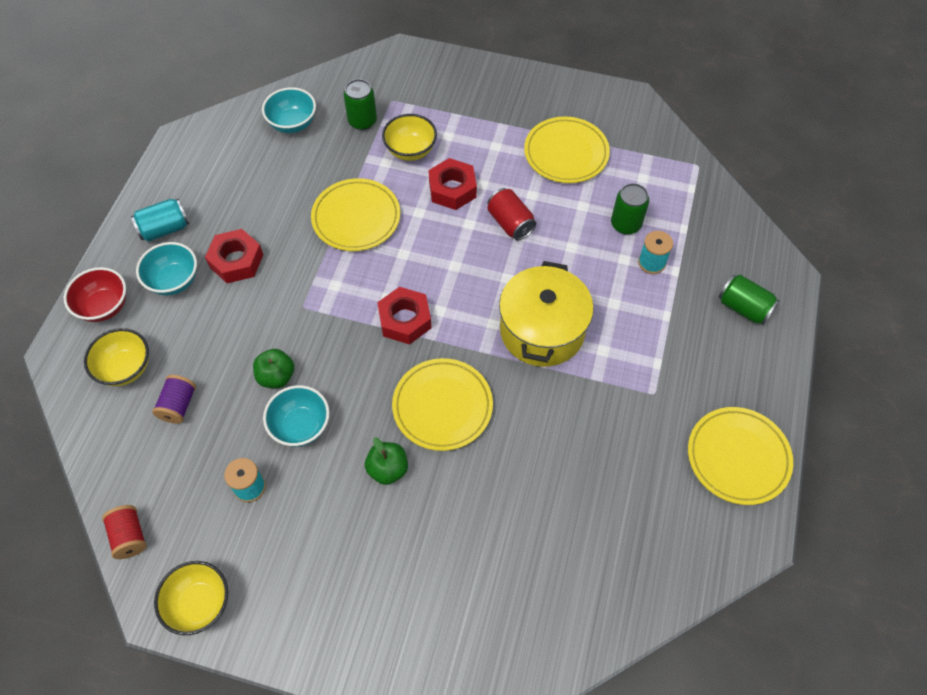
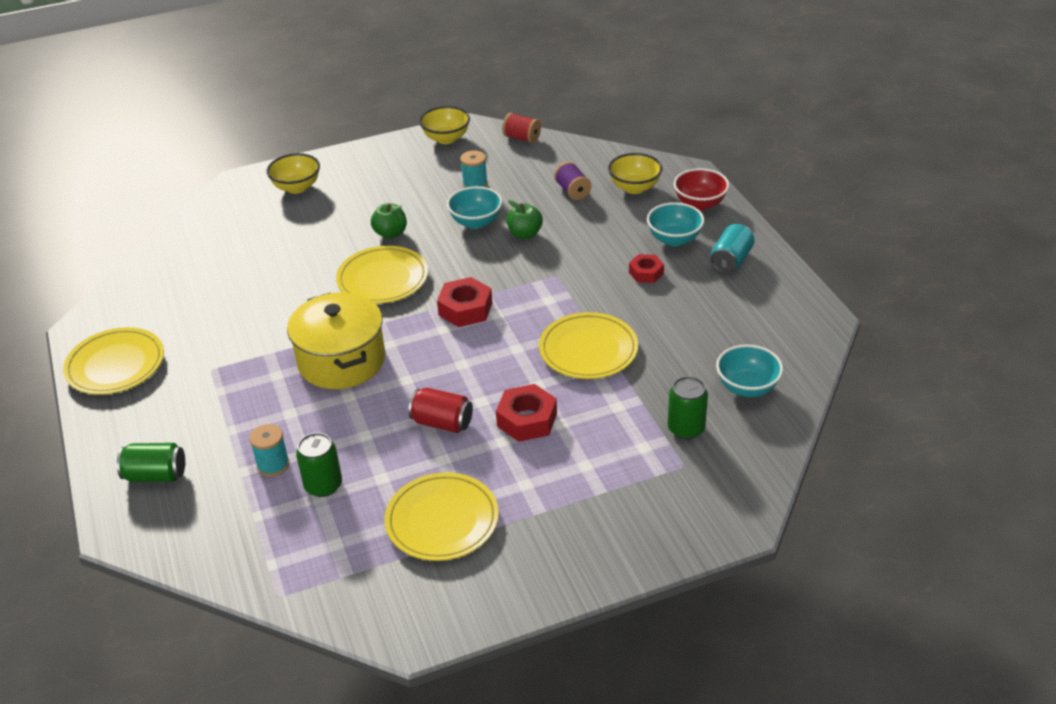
camera: 145 degrees right, 20 degrees down
red nut [205,229,263,283] -> red nut [629,254,664,283], size x0.64
yellow bowl [382,114,437,161] -> yellow bowl moved to [267,153,320,194]

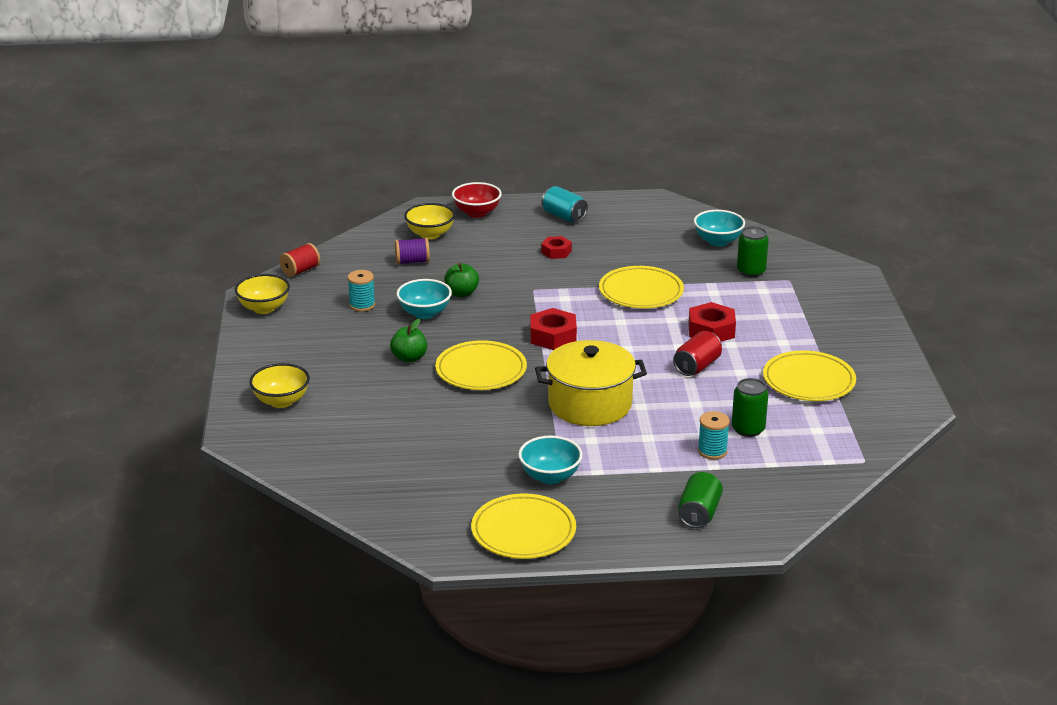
camera: 75 degrees left, 10 degrees down
turquoise bowl [647,202,705,246] -> turquoise bowl moved to [518,436,583,484]

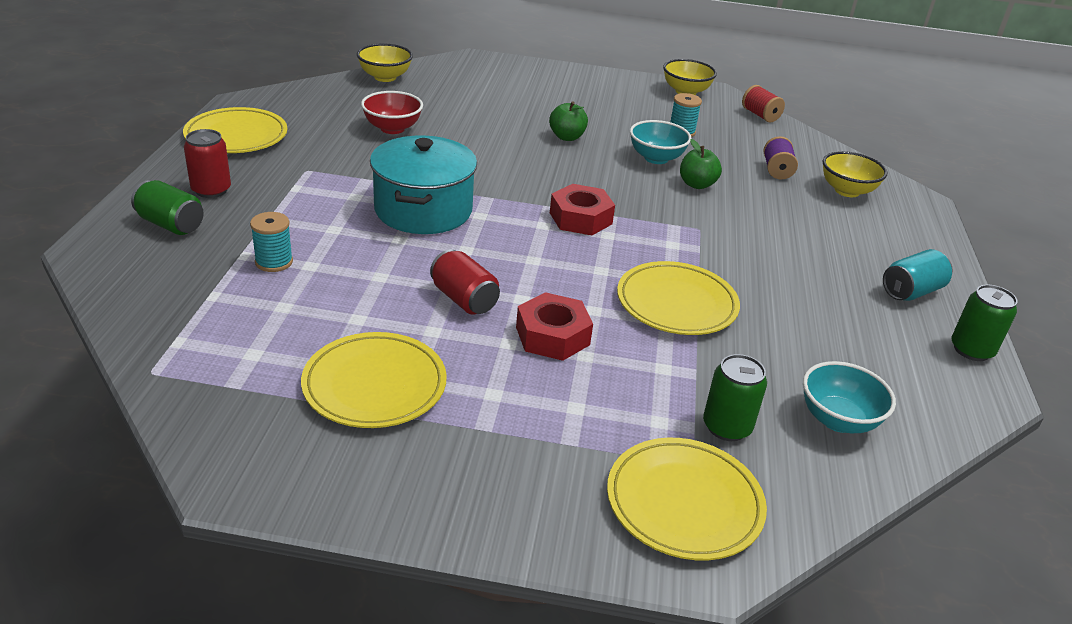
camera: 100 degrees right, 5 degrees up
yellow bowl [249,363,310,408] -> yellow bowl moved to [357,44,413,82]
yellow plate [435,340,527,390] -> yellow plate moved to [607,438,767,560]
red bowl [452,182,502,218] -> red bowl moved to [361,91,423,134]
turquoise bowl [518,436,583,484] -> none
yellow pot [535,340,647,426] -> turquoise pot [370,135,477,234]
red nut [541,236,572,259] -> none
green can [732,378,769,437] -> green can moved to [951,285,1017,361]
none -> red can [184,129,231,198]

